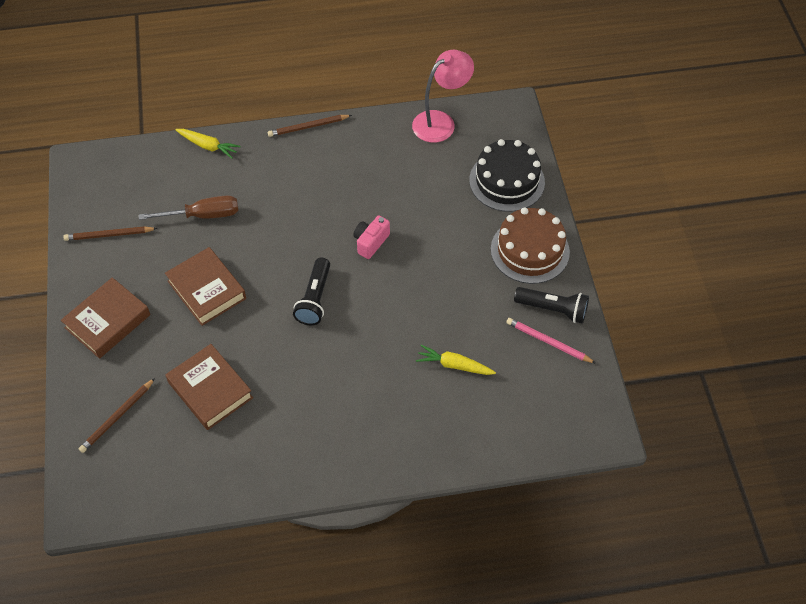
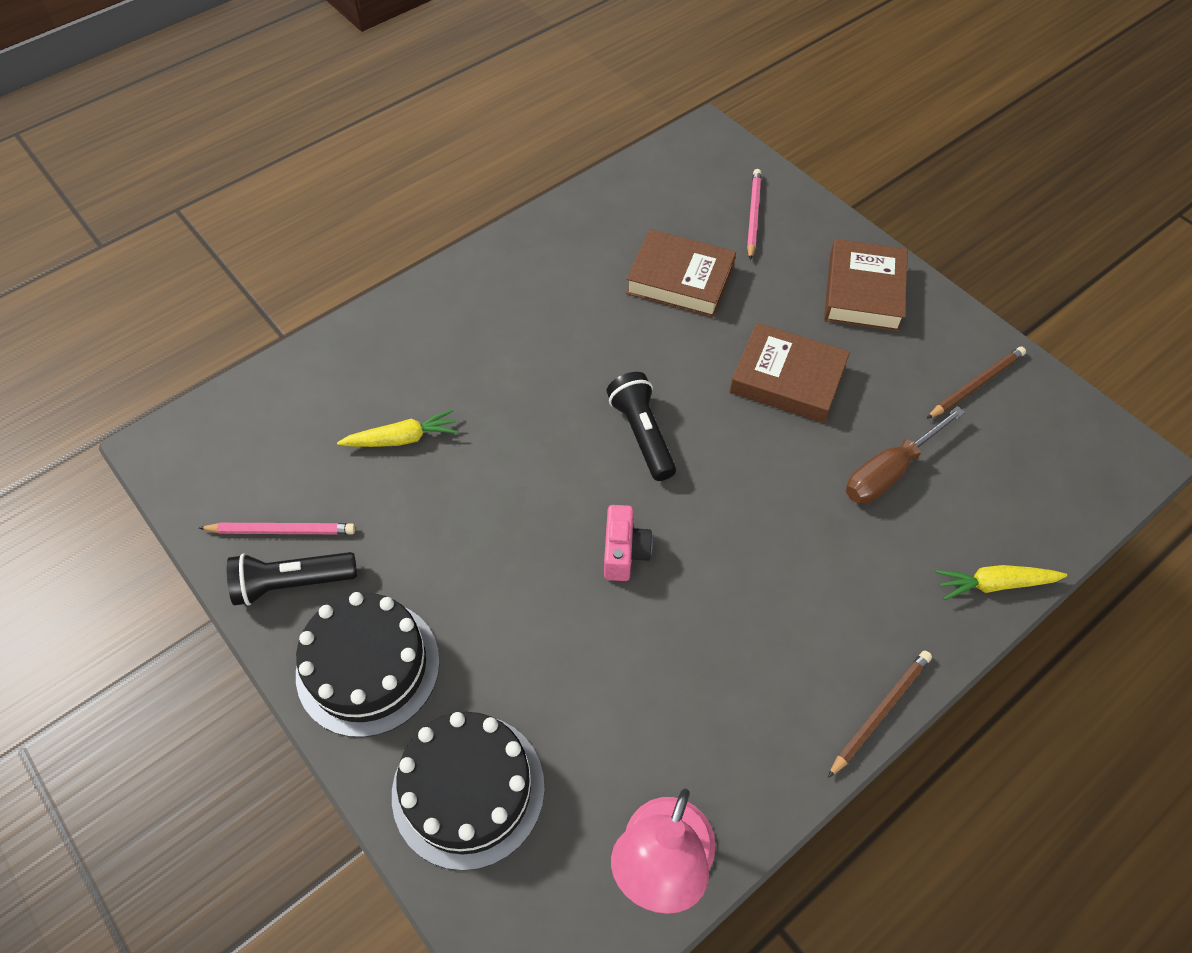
camera: 150 degrees right, 0 degrees up
brown pencil [79,378,155,453] -> pink pencil [747,169,762,260]
brown cake [491,207,570,284] -> black cake [296,592,440,737]

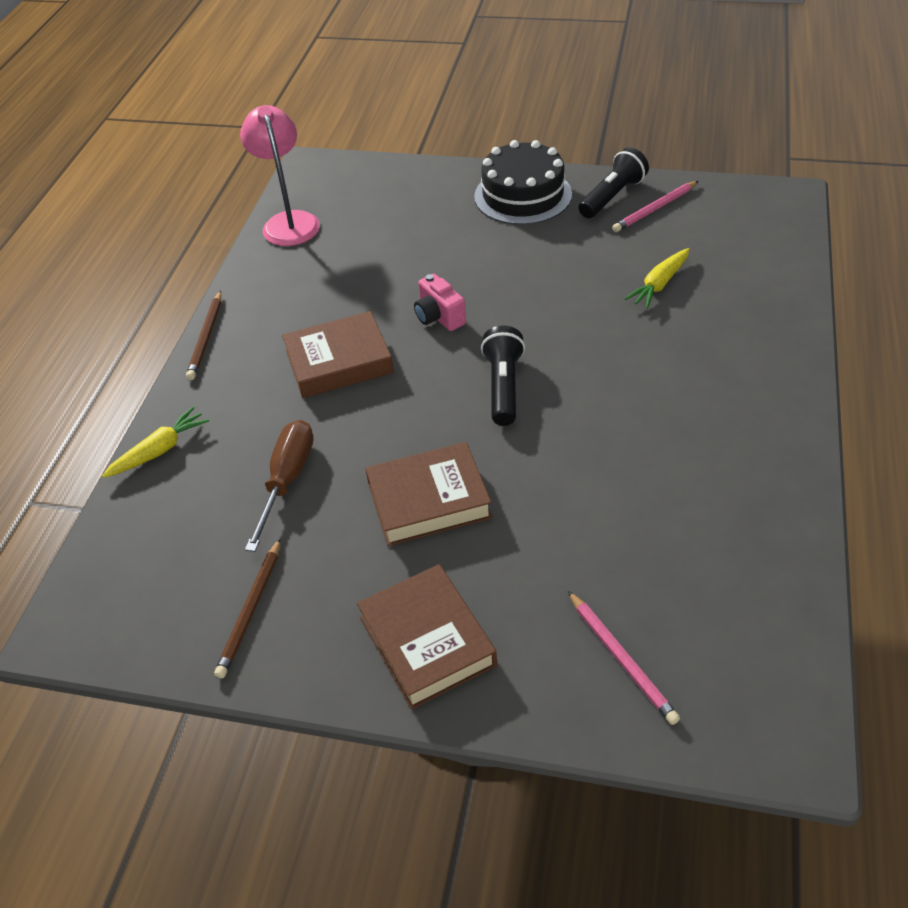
camera: 145 degrees right, 10 degrees down
black cake [392,712,545,871] -> none
black flashlight [607,372,676,481] -> black flashlight turned 120 degrees counterclockwise [481,325,525,426]
brown book [626,229,736,318] -> brown book moved to [282,311,394,398]

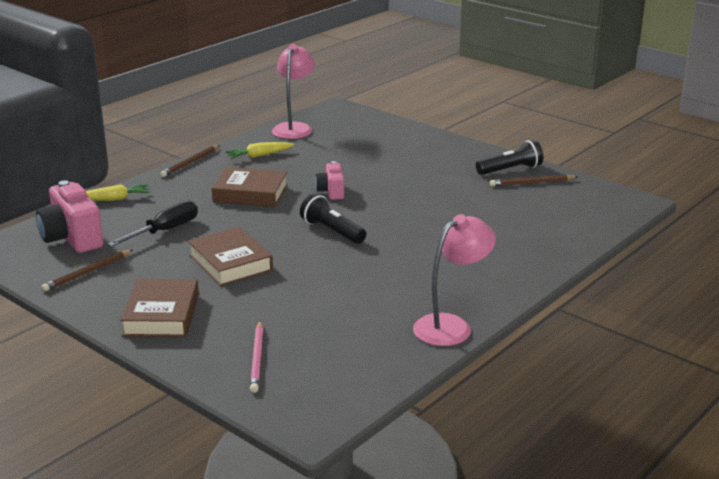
camera: 25 degrees right, 20 degrees down
brown screwdriver [245,420,314,552] -> black screwdriver [107,200,198,247]
brown book [365,442,492,546] -> brown book turned 45 degrees clockwise [188,227,273,286]
black cake [474,140,572,225] -> none
black flashlight [481,325,525,426] -> black flashlight turned 75 degrees counterclockwise [300,193,366,244]
pink pencil [612,181,698,232] -> brown pencil [490,175,577,186]
yellow carrot [624,248,689,309] -> yellow carrot moved to [225,142,294,159]
none -> pink camera [36,180,103,253]
none -> pink lamp [413,214,496,346]

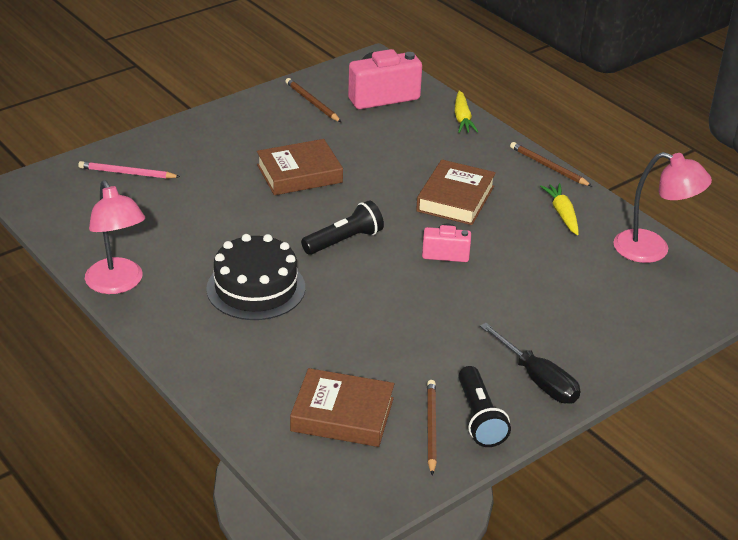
camera: 100 degrees right, 10 degrees up
black screwdriver [107,200,198,247] -> black screwdriver moved to [480,323,580,403]
brown book [120,279,199,337] -> brown book moved to [290,368,394,447]
none -> black cake [206,234,305,320]

